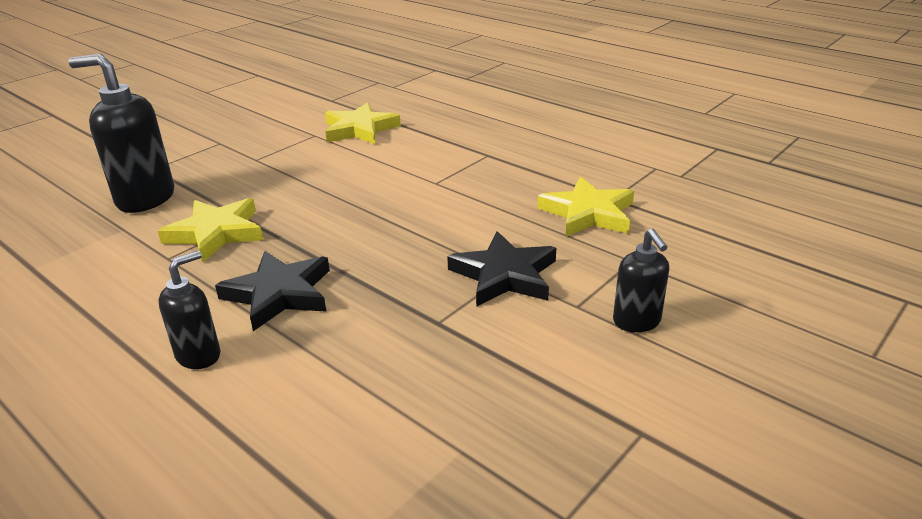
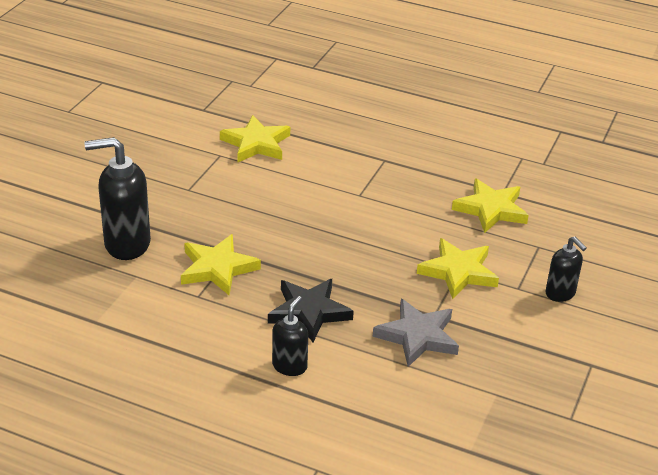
camera: 20 degrees left, 5 degrees up
black star [447,231,556,307] -> yellow star [417,238,499,299]
none -> grey star [373,299,459,367]

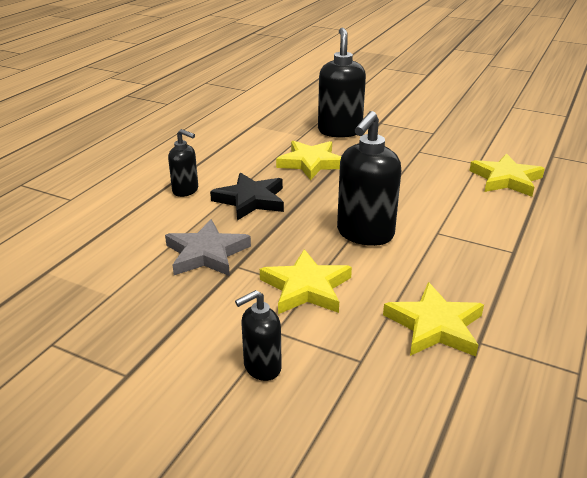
camera: 95 degrees right, 5 degrees down
none -> black soap dispenser [337,111,401,246]

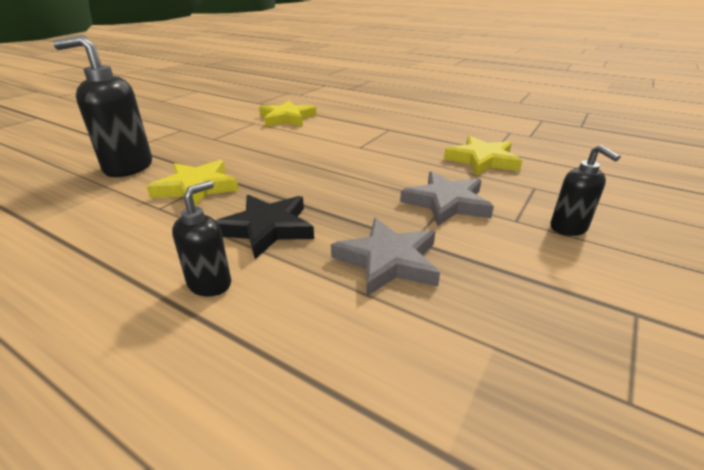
camera: 85 degrees left, 0 degrees up
yellow star [260,249,352,314] -> grey star [400,171,494,226]
black soap dispenser [337,111,401,246] -> none

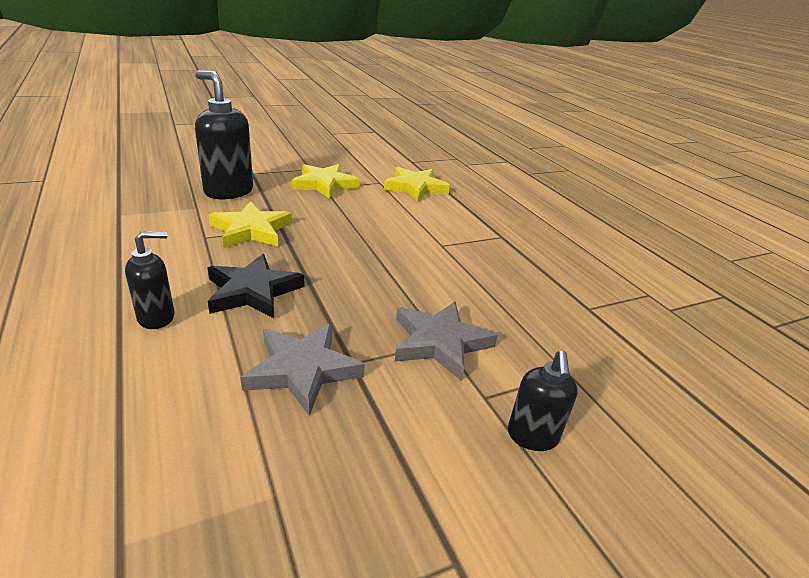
camera: 30 degrees right, 0 degrees up
yellow star [444,136,522,175] -> yellow star moved to [292,164,360,199]

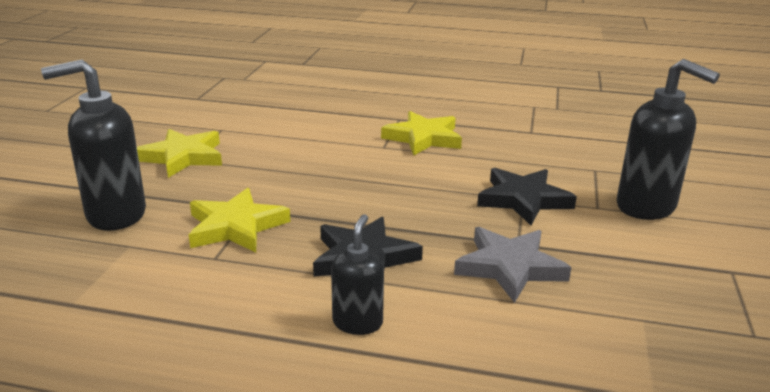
camera: 50 degrees left, 5 degrees down
yellow star [384,167,450,202] -> yellow star moved to [381,111,462,156]
grey star [395,301,498,381] -> black star [477,168,577,225]
black soap dispenser [508,350,578,451] -> black soap dispenser [617,59,720,220], size x1.77

